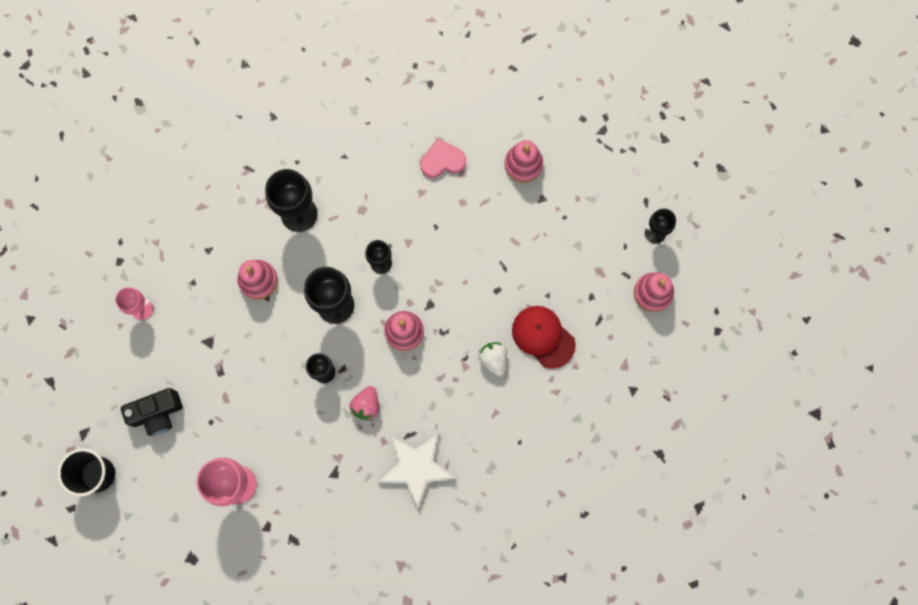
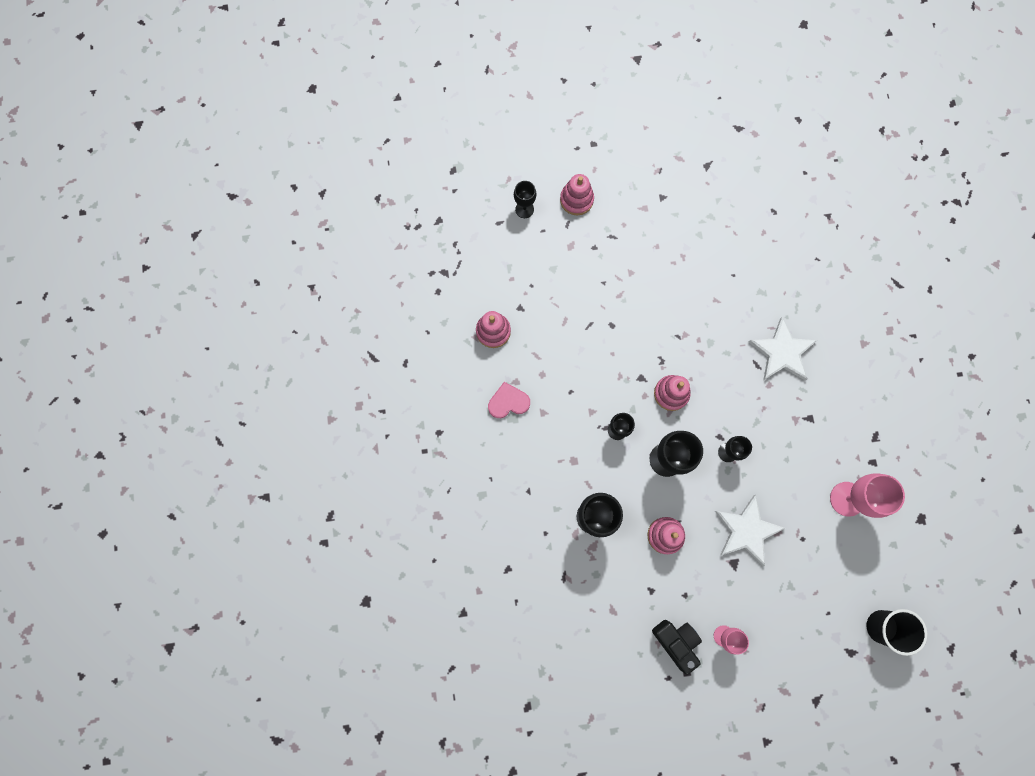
camera: 105 degrees left, 0 degrees up
black camera [121,388,183,436] -> black camera moved to [652,620,702,675]
pink strawberry [349,386,379,420] -> none
pink heart [420,138,466,178] -> pink heart turned 105 degrees clockwise [488,382,530,418]
white strawberry [478,342,507,377] -> none
red cap [512,306,576,369] -> none
none -> white star [715,495,785,566]

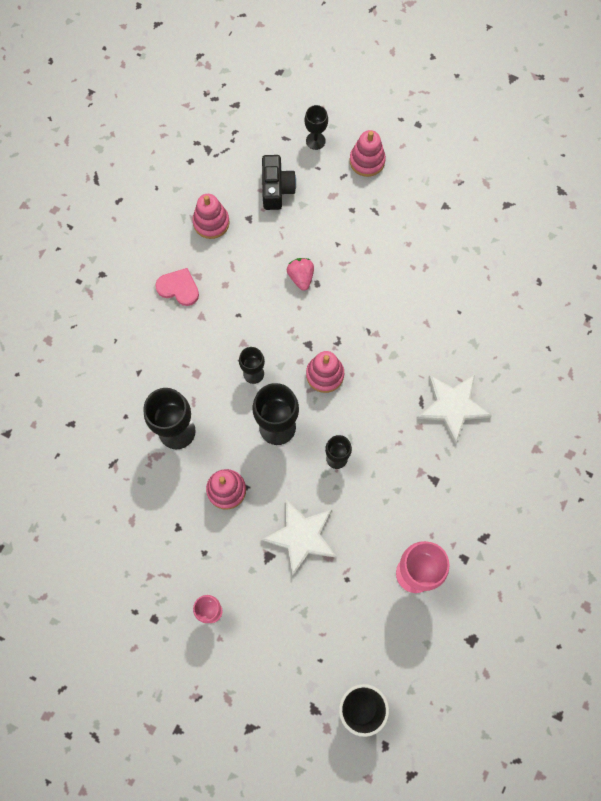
camera: 35 degrees right, 5 degrees down
black camera [652,620,702,675] -> black camera moved to [262,155,296,210]
none -> pink strawberry [287,258,314,291]

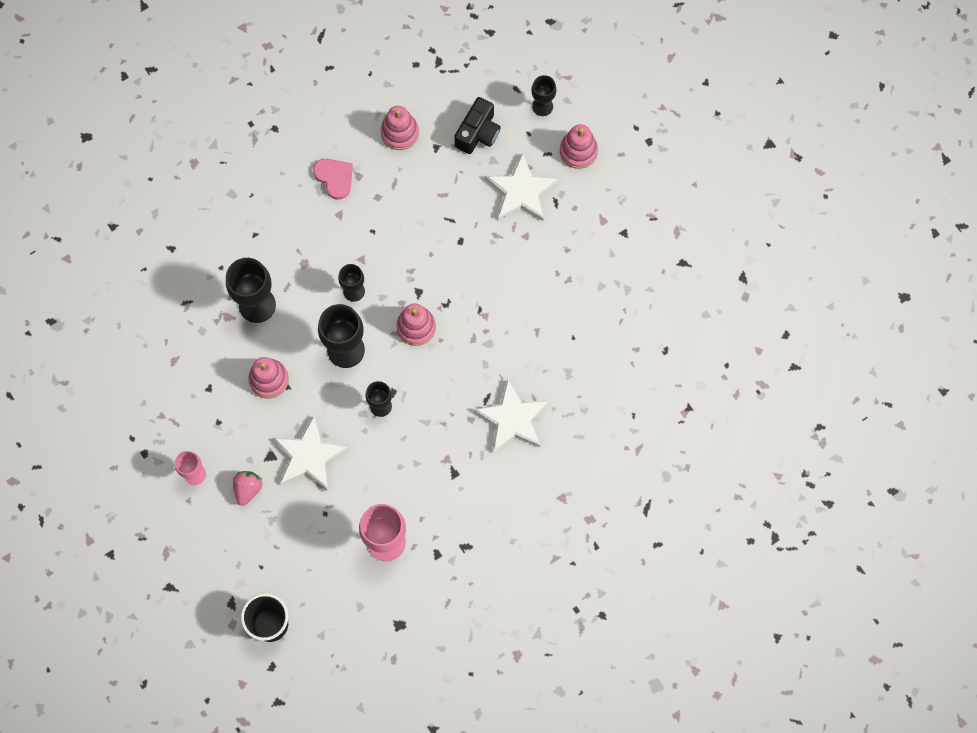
camera: 30 degrees right, 0 degrees up
pink strawberry [287,258,314,291] -> pink strawberry moved to [233,471,263,506]
none -> white star [485,153,559,221]

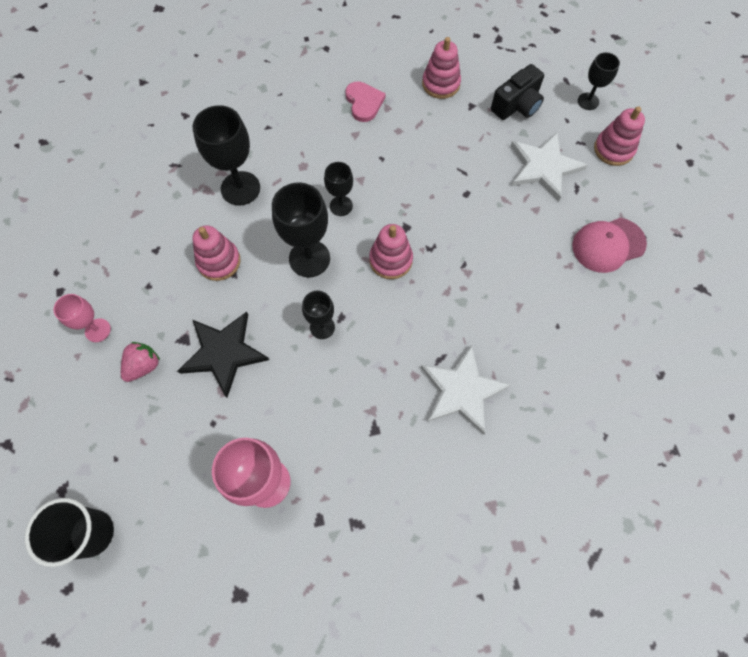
camera: 20 degrees right, 5 degrees down
white star [273,416,348,490] -> black star [178,312,269,397]
none -> pink cap [572,218,647,273]

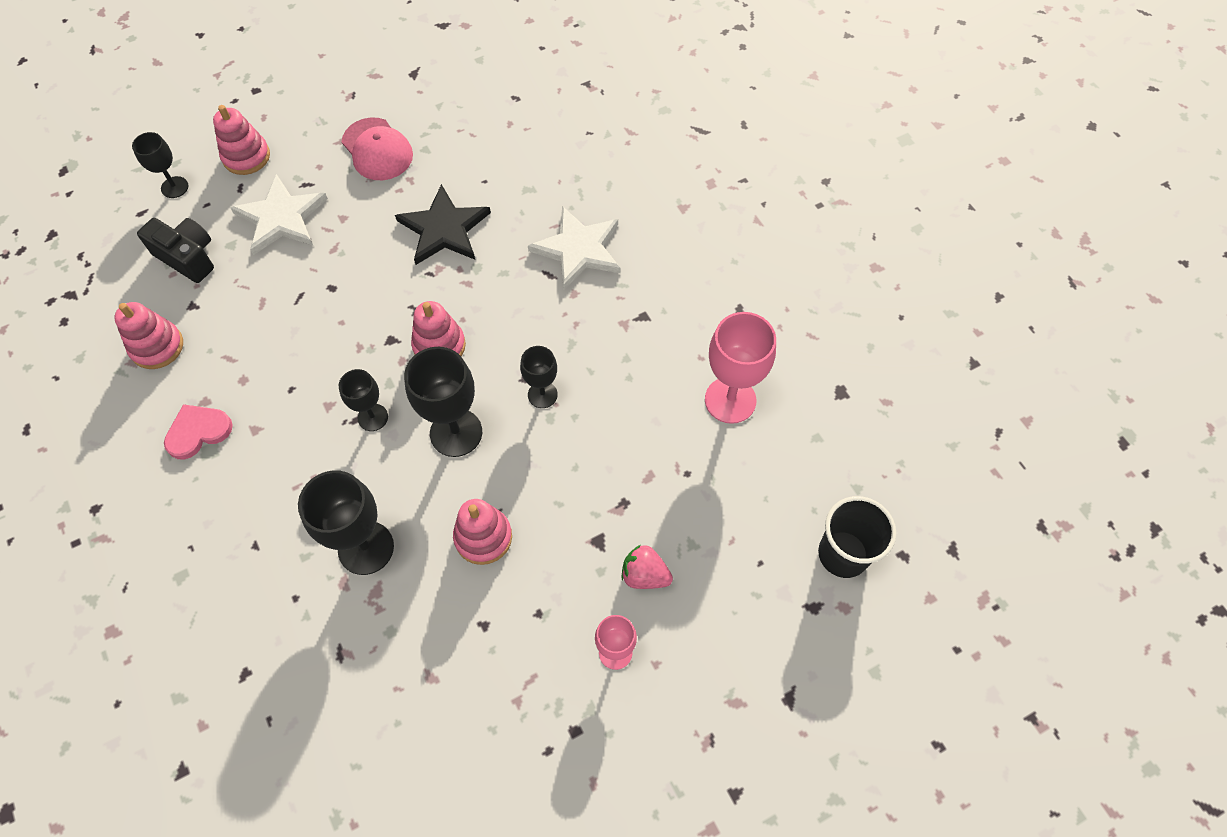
camera: 105 degrees left, 5 degrees down
black star [178,312,269,397] -> black star moved to [395,184,491,265]

